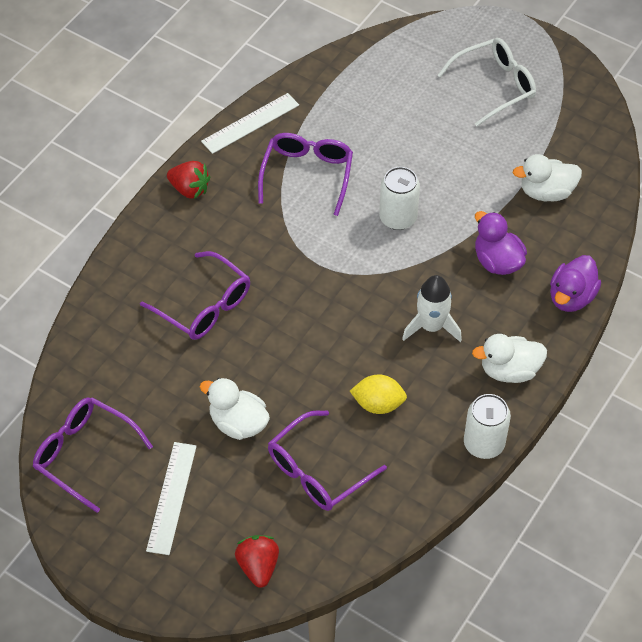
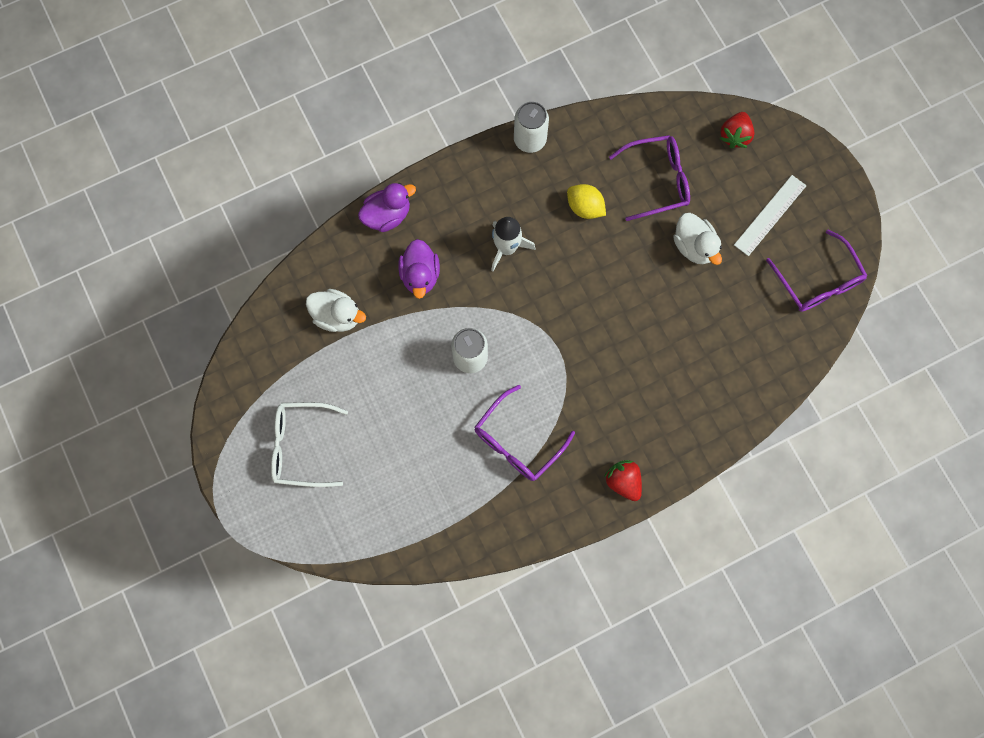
camera: 150 degrees left, 20 degrees up
purple glasses [140,251,250,340] -> none
white ruler [201,93,299,154] -> none
white duck [472,334,547,383] -> none

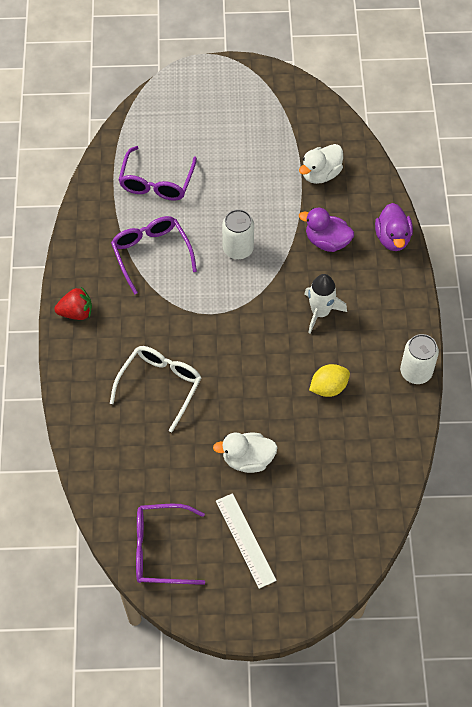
camera: 115 degrees right, 15 degrees down
white glasses [271,402,348,487] -> white glasses moved to [110,346,201,432]
purple glasses [609,135,690,221] -> purple glasses moved to [119,146,197,201]
red strawberry [720,112,754,148] -> none

